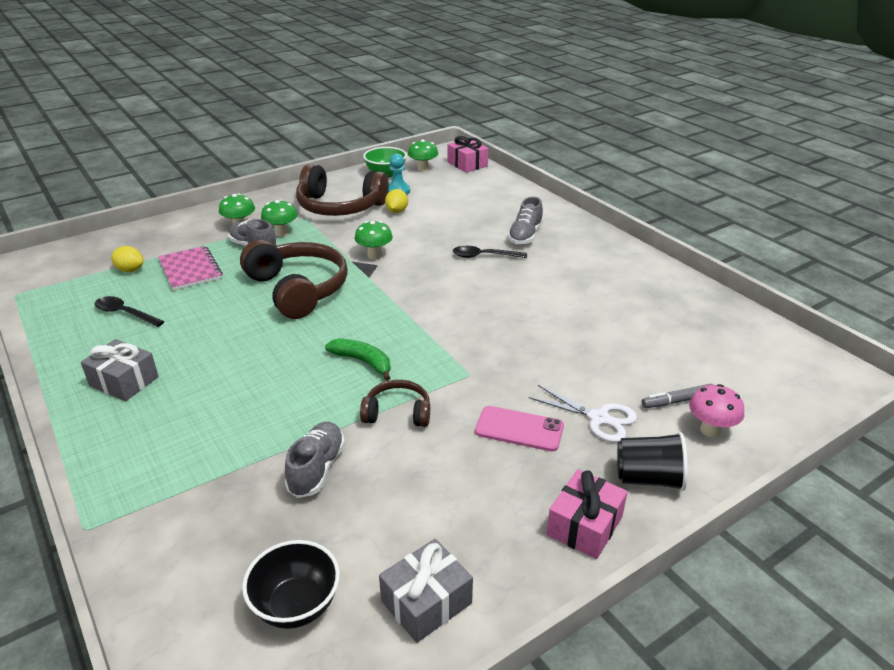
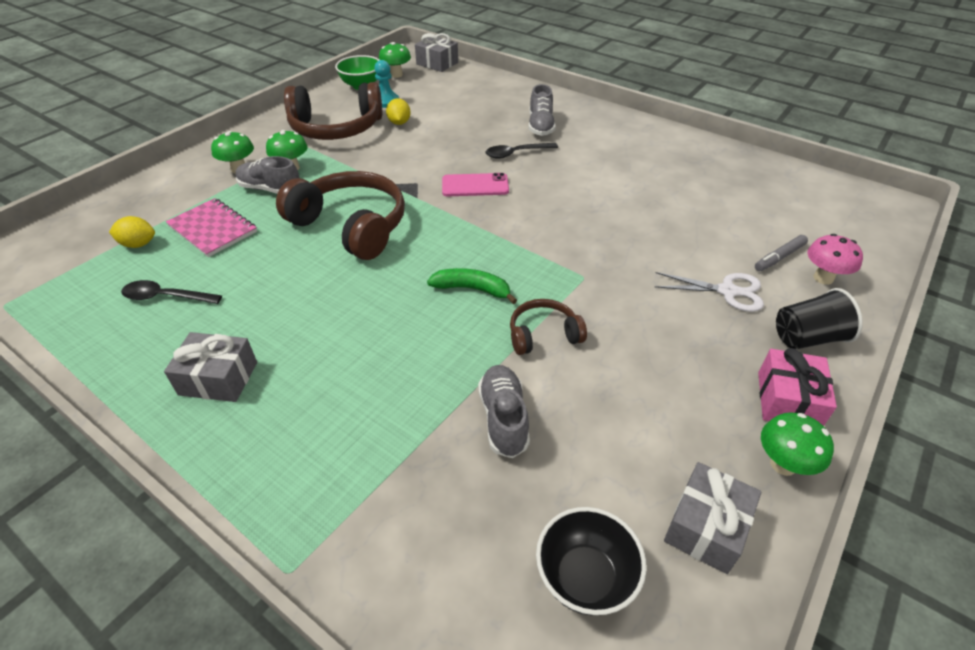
camera: 20 degrees left, 10 degrees up
green mushroom [354,221,393,259] -> green mushroom moved to [761,413,834,476]
pink gift [448,136,488,173] -> grey gift [415,33,458,72]
pink phone [475,406,564,452] -> pink phone moved to [442,173,509,196]

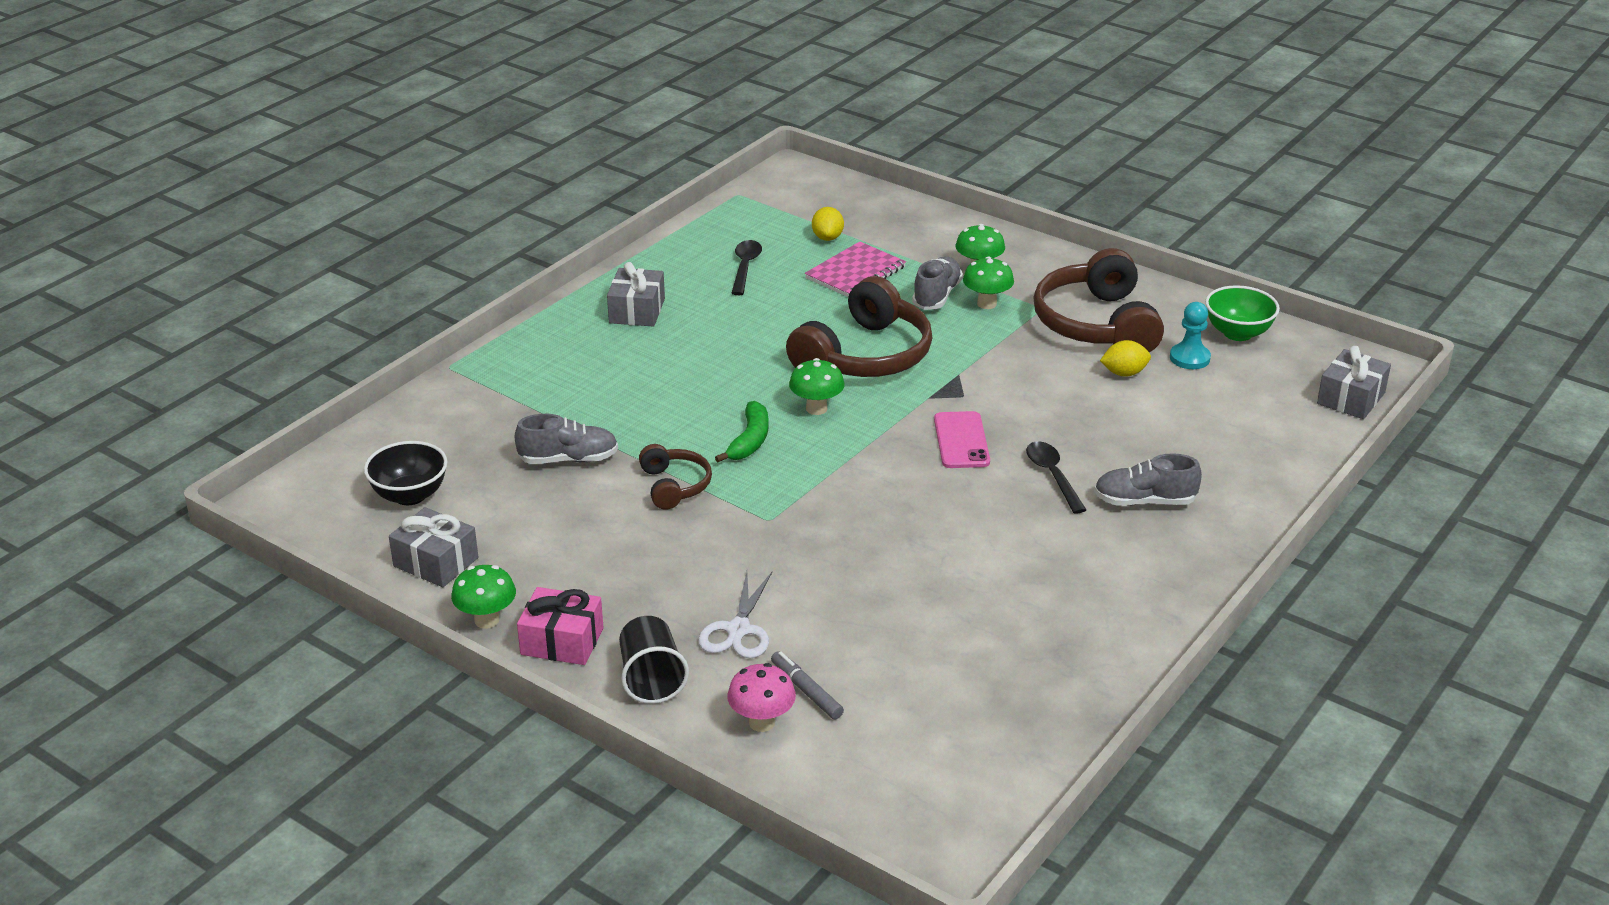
camera: 90 degrees right, 10 degrees down
green mushroom [379,42,411,78] -> green mushroom moved to [789,358,844,415]

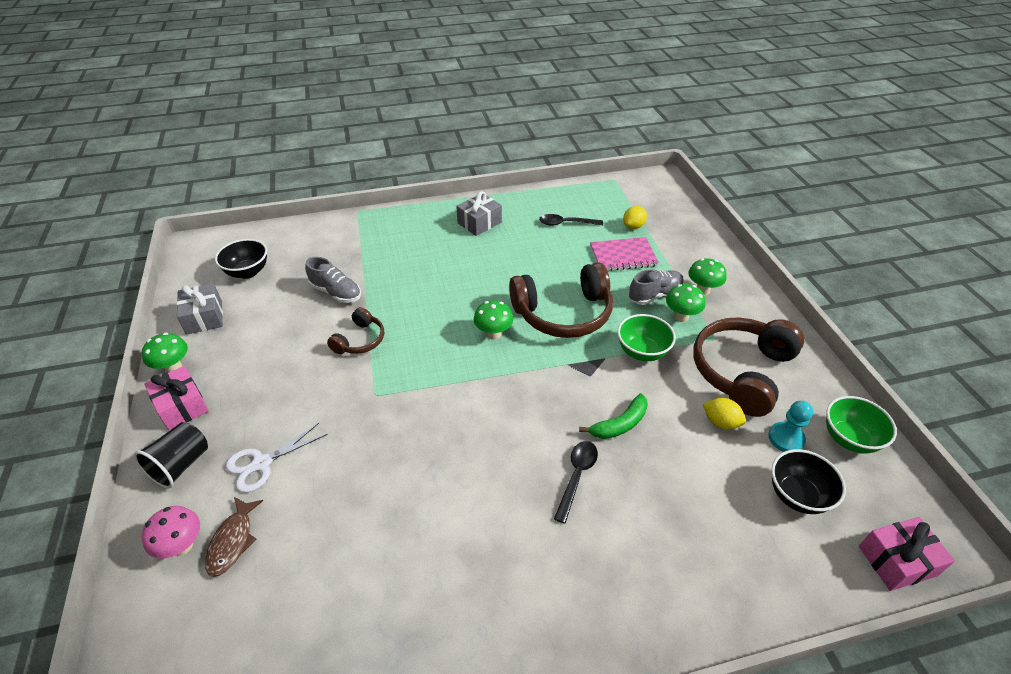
camera: 40 degrees right, 10 degrees up
green banana [715,401,769,462] -> green banana moved to [579,394,648,439]
black spoon [732,240,762,295] -> black spoon turned 135 degrees counterclockwise [539,214,603,226]
grey marker [771,651,844,720] -> brown fish [205,497,263,577]
pink phone [934,411,990,468] -> none
grey shoe [1094,453,1202,506] -> none
grey gift [1317,346,1391,419] -> pink gift [859,517,955,591]
none -> green bowl [617,314,676,361]
none -> black bowl [771,449,846,514]

